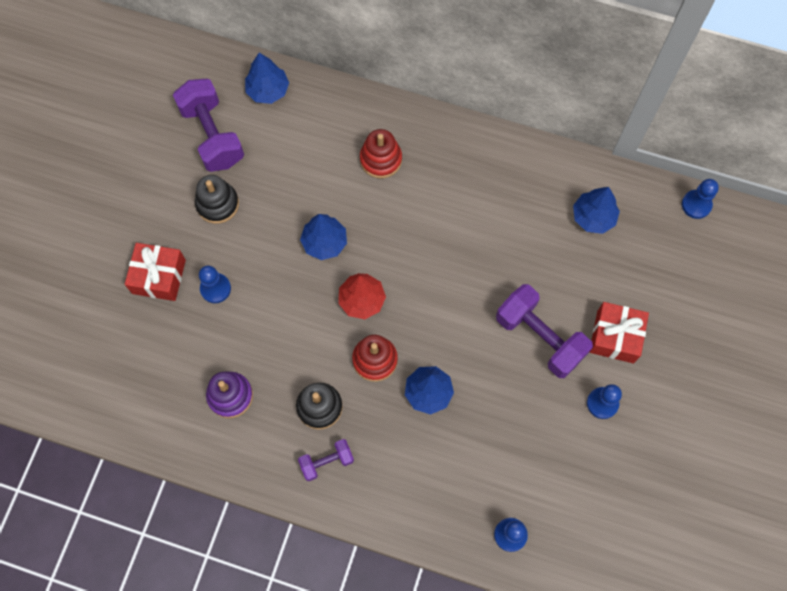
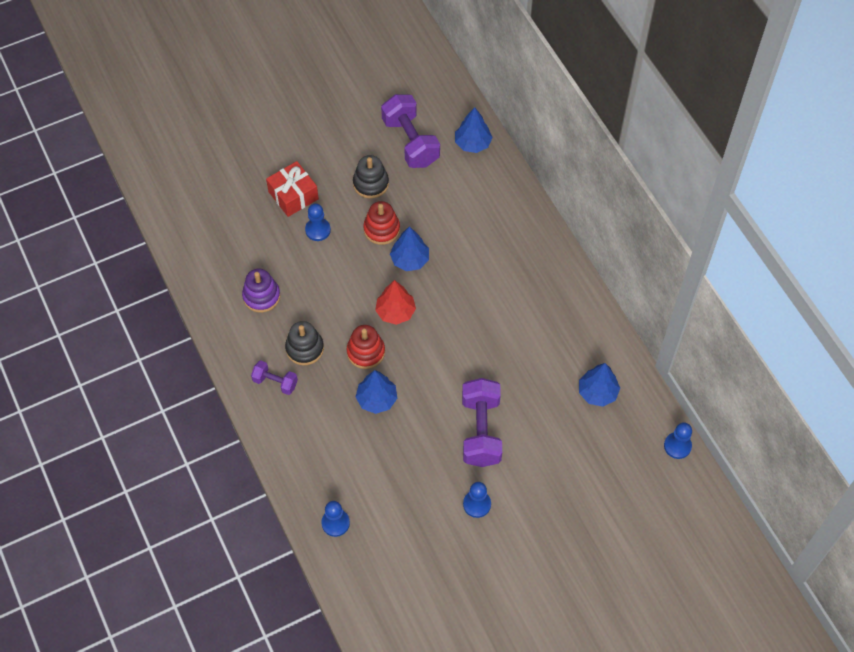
camera: 45 degrees right, 10 degrees down
purple dumbbell [173,79,244,172] -> purple dumbbell turned 45 degrees counterclockwise [381,94,440,168]
red stacking toy [360,129,402,178] -> red stacking toy moved to [363,201,400,245]
red gift [589,302,649,363] -> none

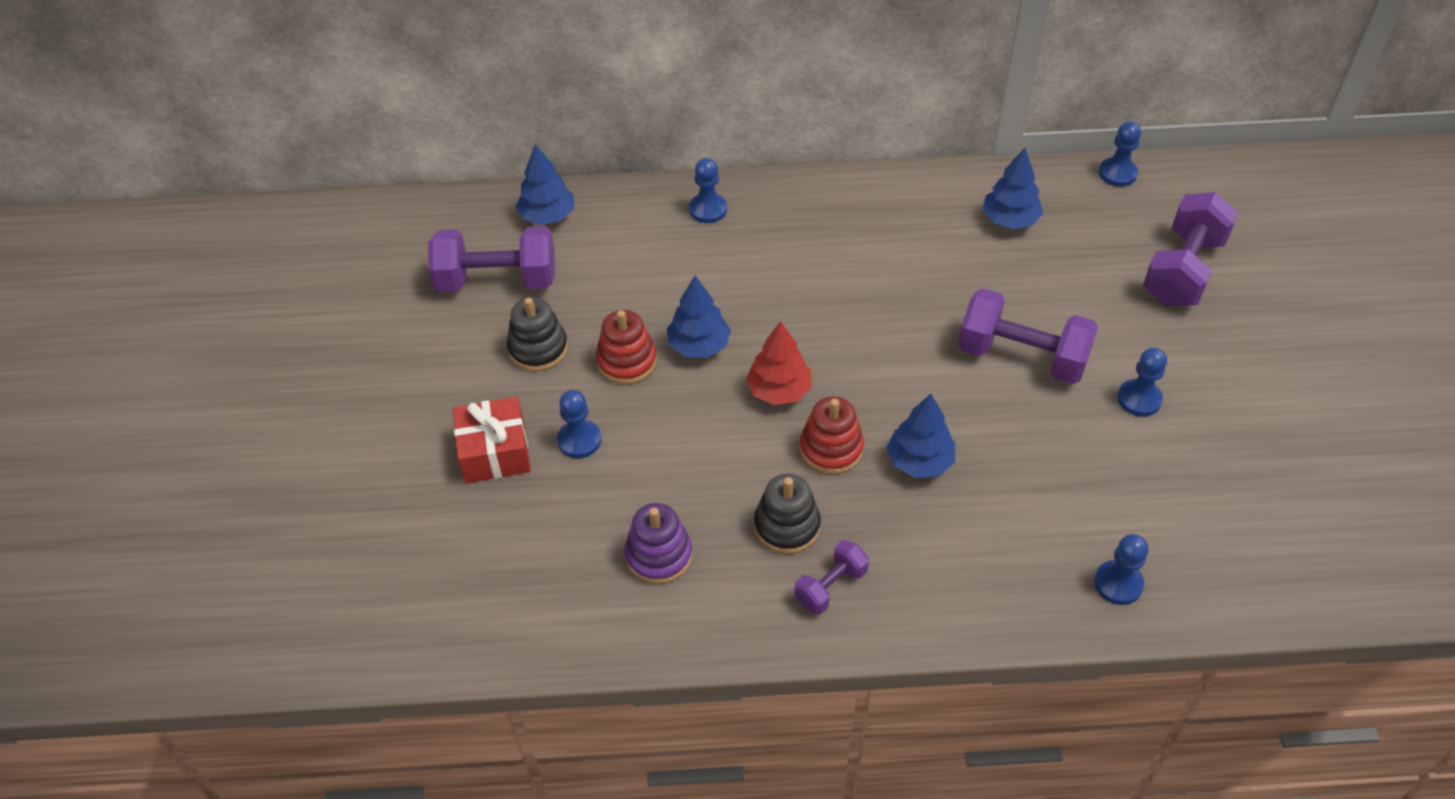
camera: 65 degrees left, 10 degrees down
none -> blue pawn [689,158,727,223]
none -> purple dumbbell [1143,192,1238,306]

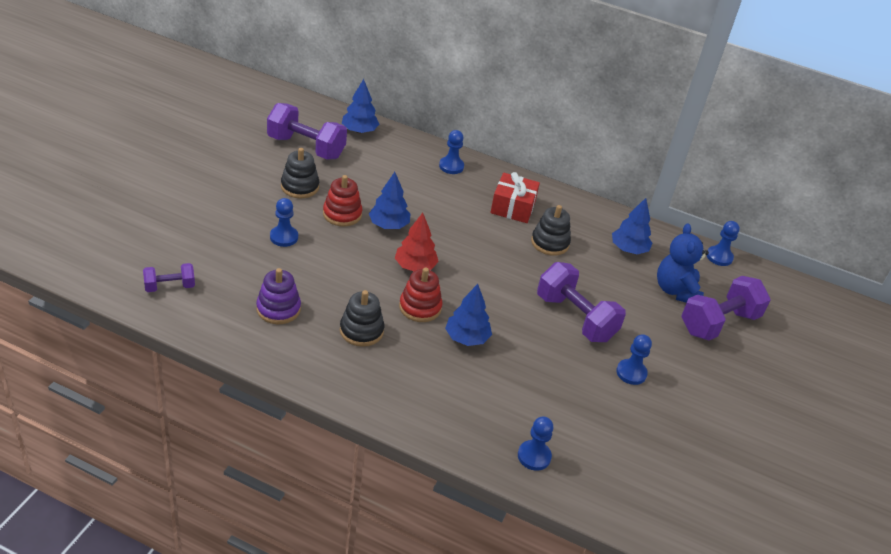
camera: 20 degrees right, 10 degrees down
red gift [453,397,531,483] -> red gift moved to [490,172,540,223]
purple dumbbell [795,540,869,615] -> purple dumbbell moved to [143,263,195,292]
none -> black stacking toy [531,205,571,256]
none -> blue teddy bear [657,223,709,303]

